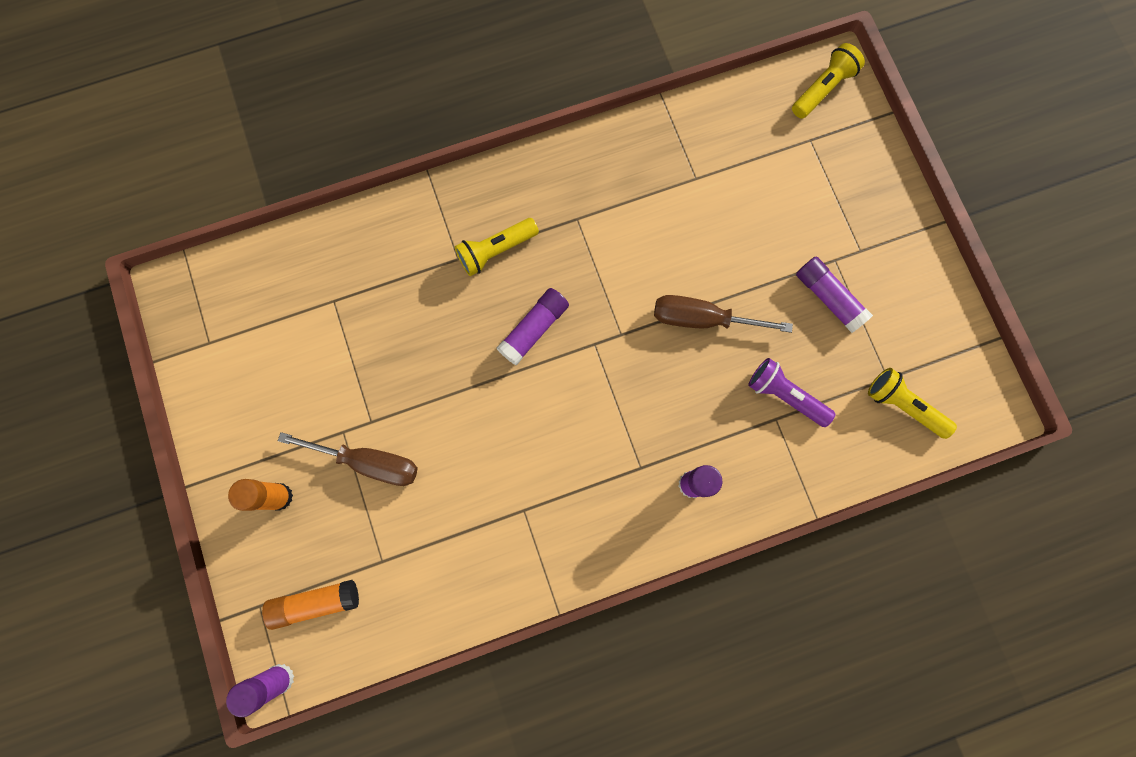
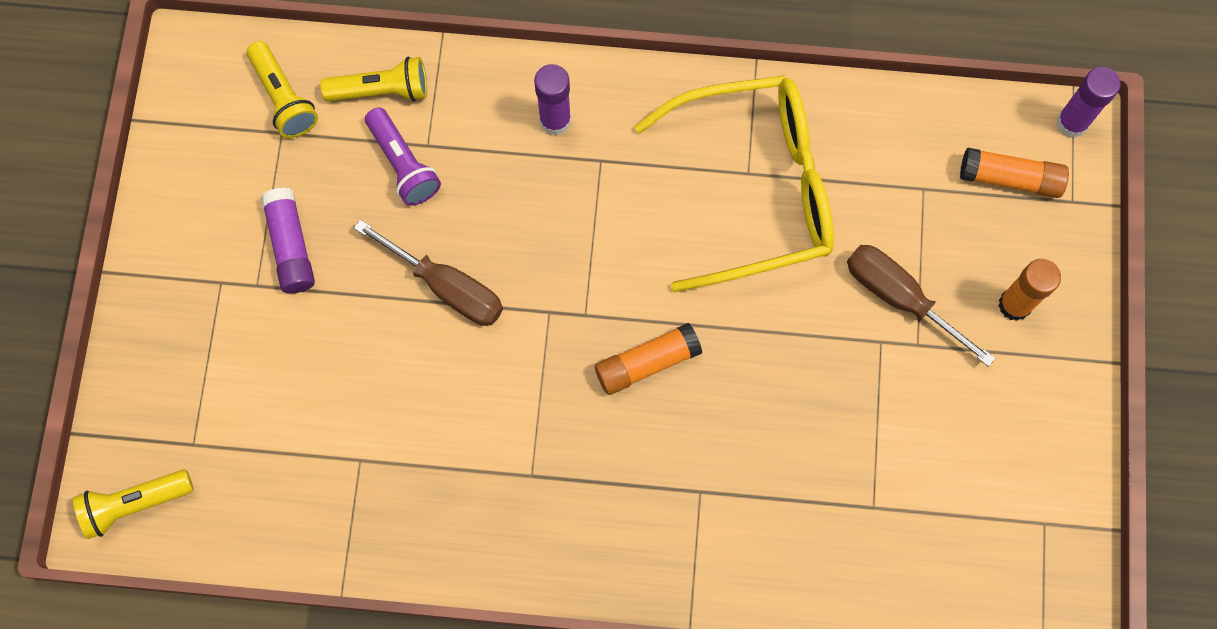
camera: 155 degrees left, 5 degrees down
yellow flashlight [455,218,539,276] -> yellow flashlight moved to [320,57,427,102]
purple glue stick [497,288,569,366] -> orange glue stick [595,323,702,395]
none -> yellow glasses [635,75,834,292]

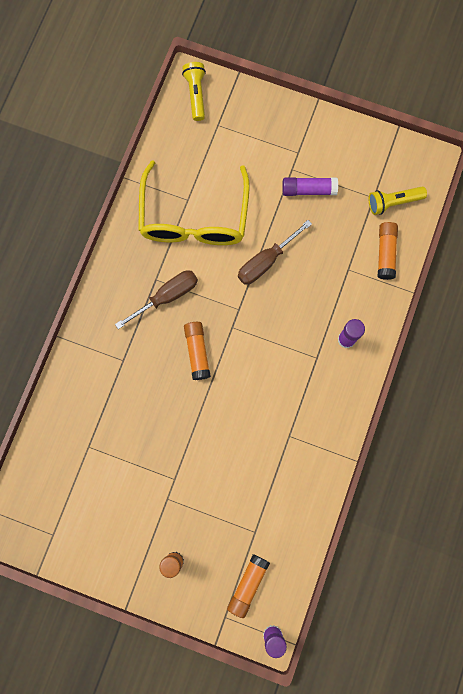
camera: 105 degrees right, 5 degrees up
yellow flashlight [320,57,427,102] -> orange glue stick [378,222,398,280]
purple flashlight [365,107,441,206] -> none
yellow glasses [635,75,834,292] -> yellow glasses moved to [138,160,250,245]
brown screwdriver [847,245,995,367] -> brown screwdriver moved to [115,270,198,329]

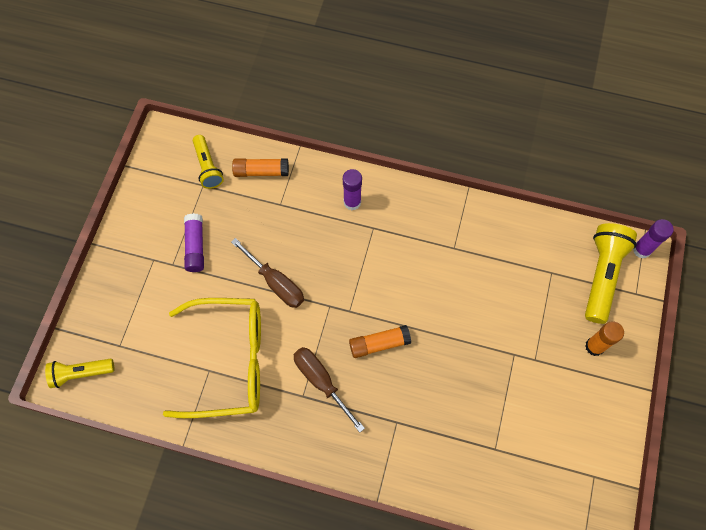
camera: 95 degrees left, 10 degrees down
orange glue stick [227,554,270,618] -> yellow flashlight [585,223,637,324]

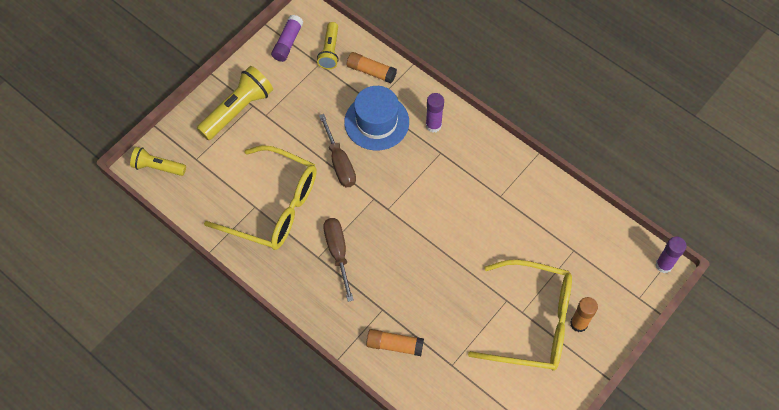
camera: 25 degrees right, 5 degrees down
purple glue stick [184,213,204,272] -> purple glue stick moved to [271,15,303,62]
orange glue stick [349,325,411,358] -> orange glue stick moved to [366,329,424,356]
yellow flashlight [585,223,637,324] -> yellow flashlight moved to [197,66,273,140]
none -> blue hat [344,86,409,150]
none -> yellow glasses [468,260,572,371]

